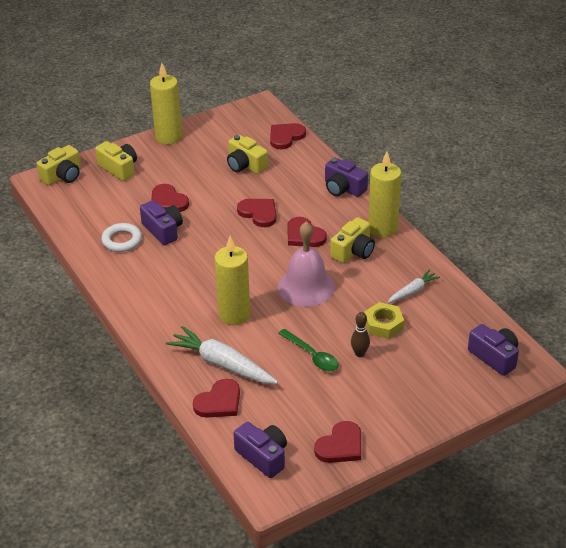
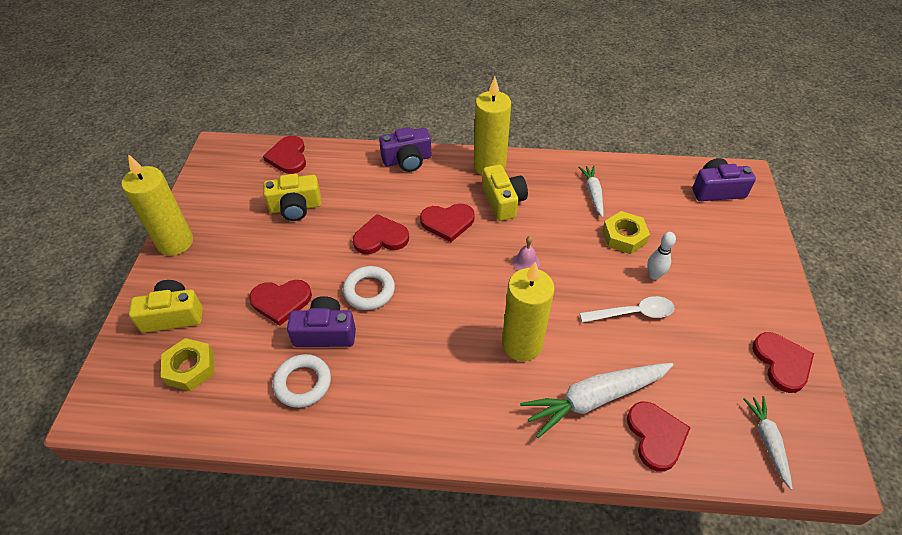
camera: 55 degrees left, 10 degrees up
yellow camera [37,145,81,185] -> none
purple camera [233,422,287,478] -> white carrot [743,396,793,490]
pink bell [278,222,335,307] -> pink bell [513,236,540,271], size x0.40
green spoon [278,329,339,371] -> white spoon [579,296,675,323]
brown bowling pin [351,312,370,357] -> white bowling pin [647,232,676,280]
none -> yellow nut [161,338,214,391]
none -> white ring [343,266,395,310]

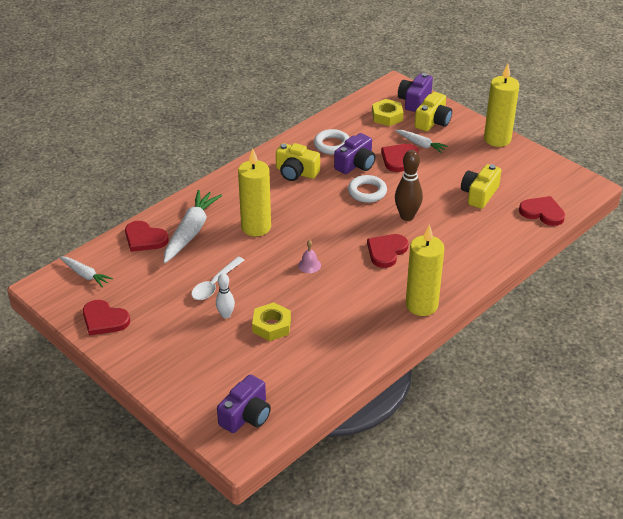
camera: 130 degrees right, 10 degrees down
red heart [353,214,409,254] -> brown bowling pin [395,150,423,221]
purple camera [379,127,431,172] -> purple camera moved to [398,73,433,112]
yellow camera [482,164,528,221] -> yellow camera moved to [276,143,320,181]
white carrot [579,166,604,217] -> white carrot moved to [395,130,448,153]

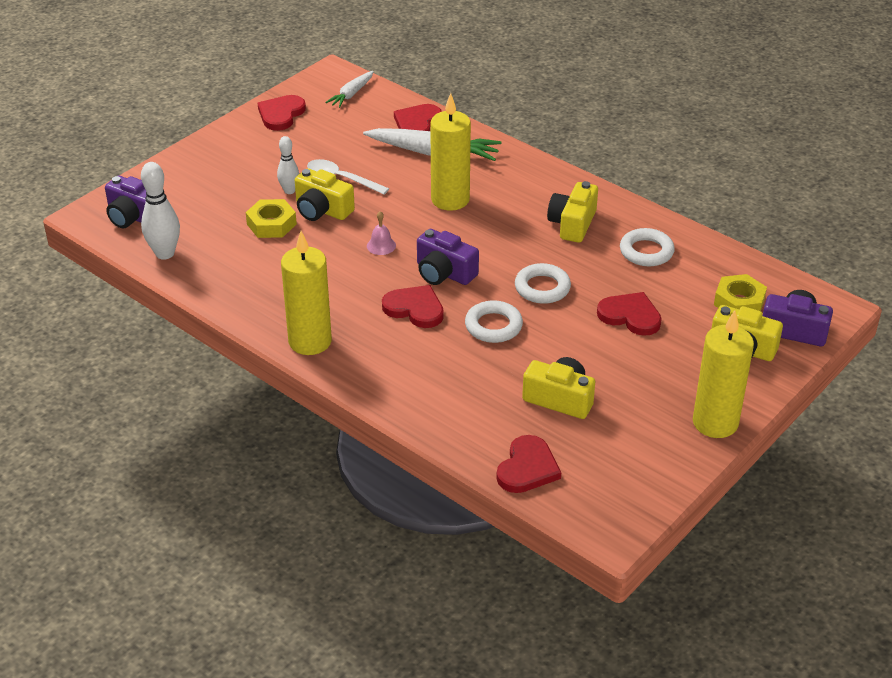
camera: 85 degrees right, 0 degrees up
purple camera [334,133,375,174] -> purple camera moved to [417,229,479,285]
white carrot [395,130,448,153] -> none
brown bowling pin [395,150,423,221] -> white ring [465,300,523,343]
none -> white bowling pin [141,162,180,260]
none -> yellow camera [295,168,355,221]

